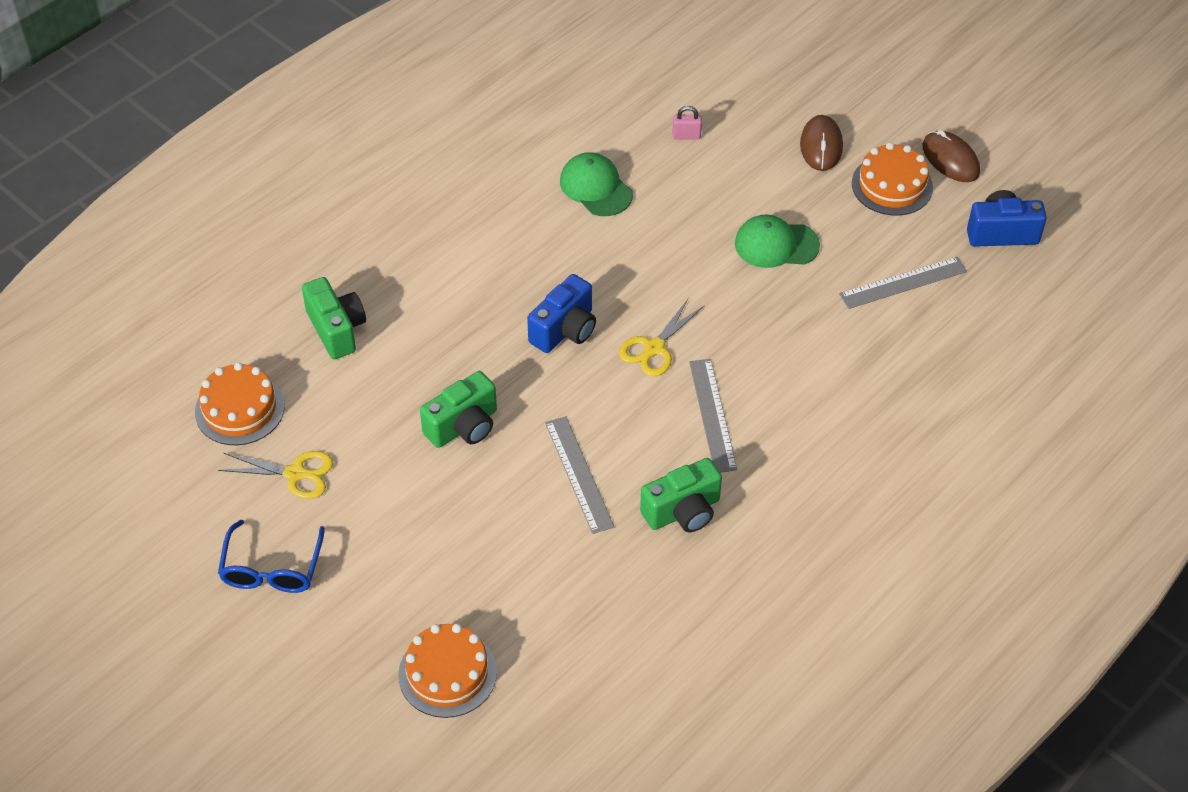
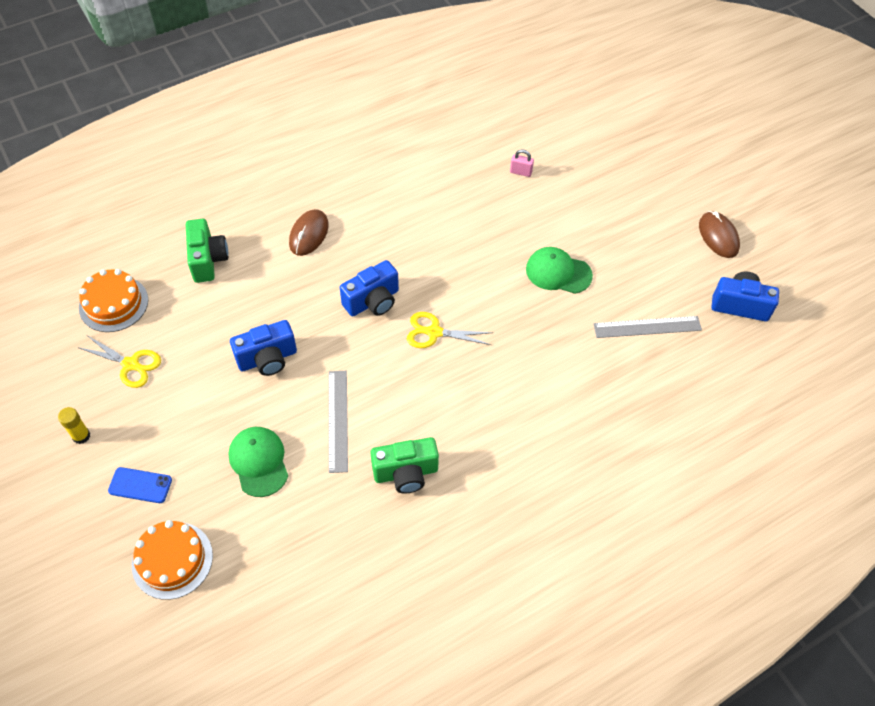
camera: 15 degrees right, 5 degrees up
blue glasses [218,520,325,593] -> yellow glue stick [58,407,90,444]
green camera [420,371,497,448] -> blue camera [230,320,297,376]
green cap [560,152,633,216] -> green cap moved to [228,427,288,497]
yellow scissors [619,298,704,377] -> yellow scissors turned 45 degrees clockwise [407,312,493,348]
grey ruler [689,359,737,473] -> none
brown mouse [800,115,843,171] -> brown mouse moved to [289,209,329,256]
orange cake [852,143,933,216] -> none
none -> blue phone [108,467,172,503]

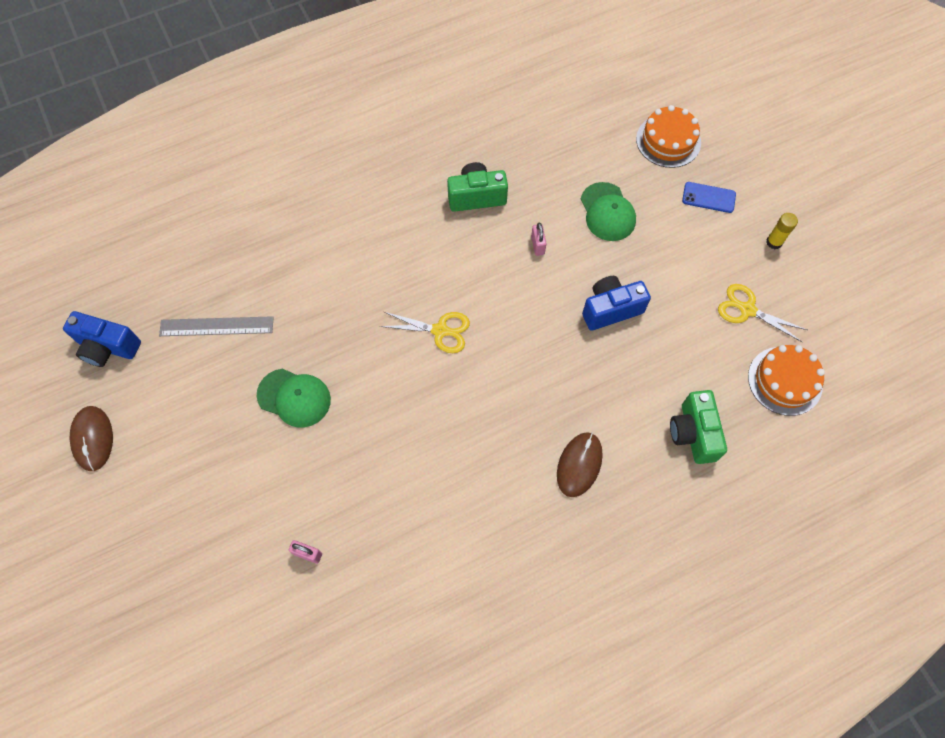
camera: 175 degrees left, 10 degrees up
grey ruler [329,371,348,473] -> pink padlock [531,223,547,256]
blue camera [340,260,399,316] -> none

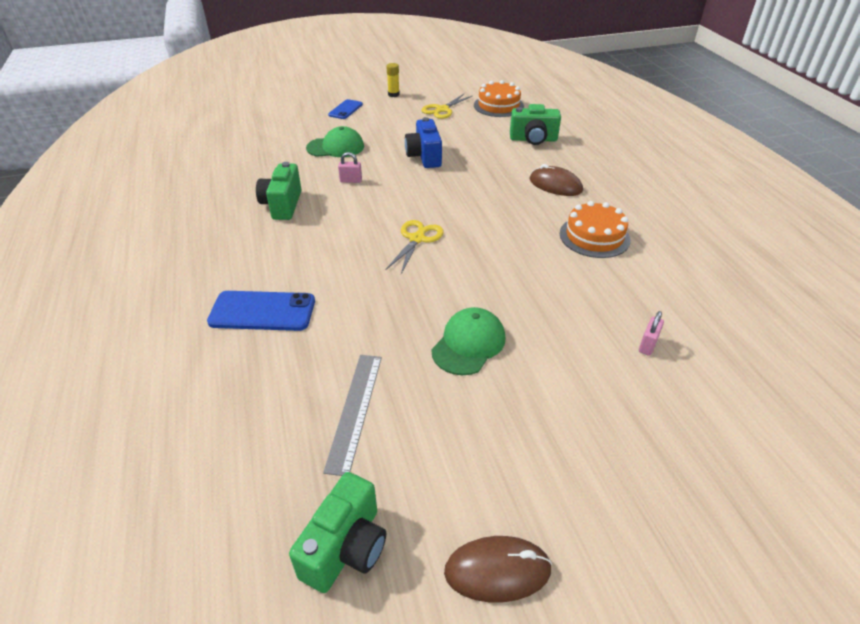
camera: 80 degrees left, 25 degrees down
blue camera [63,311,141,367] -> green camera [289,472,386,593]
orange cake [636,105,701,168] -> orange cake moved to [560,201,631,258]
none -> blue phone [207,291,315,331]

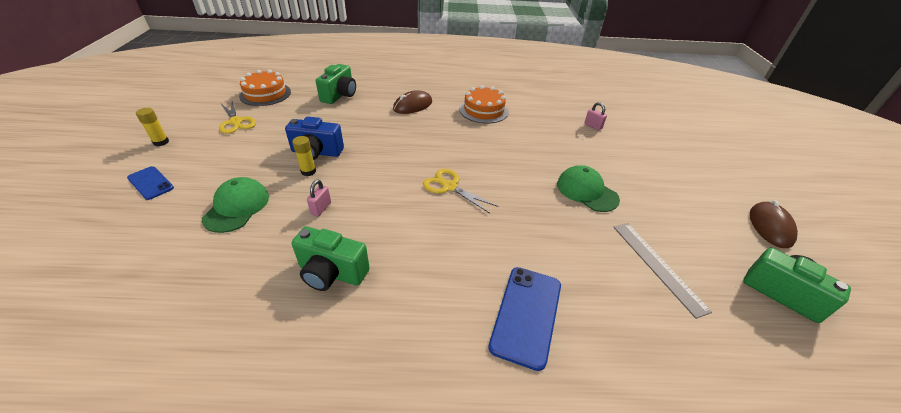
camera: 75 degrees left, 0 degrees up
grey ruler [323,355,382,476] -> grey ruler turned 45 degrees clockwise [613,223,712,319]
none -> yellow glue stick [292,136,316,176]

